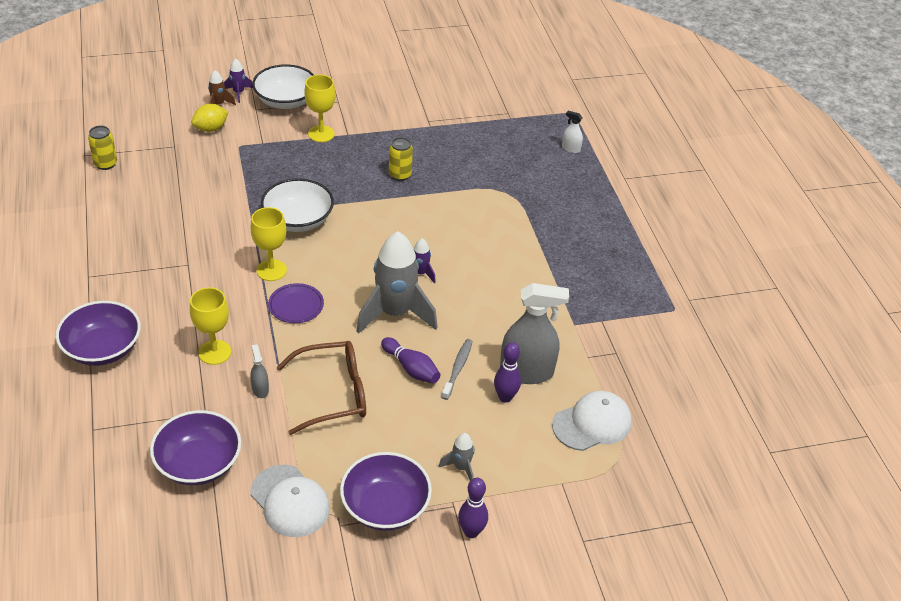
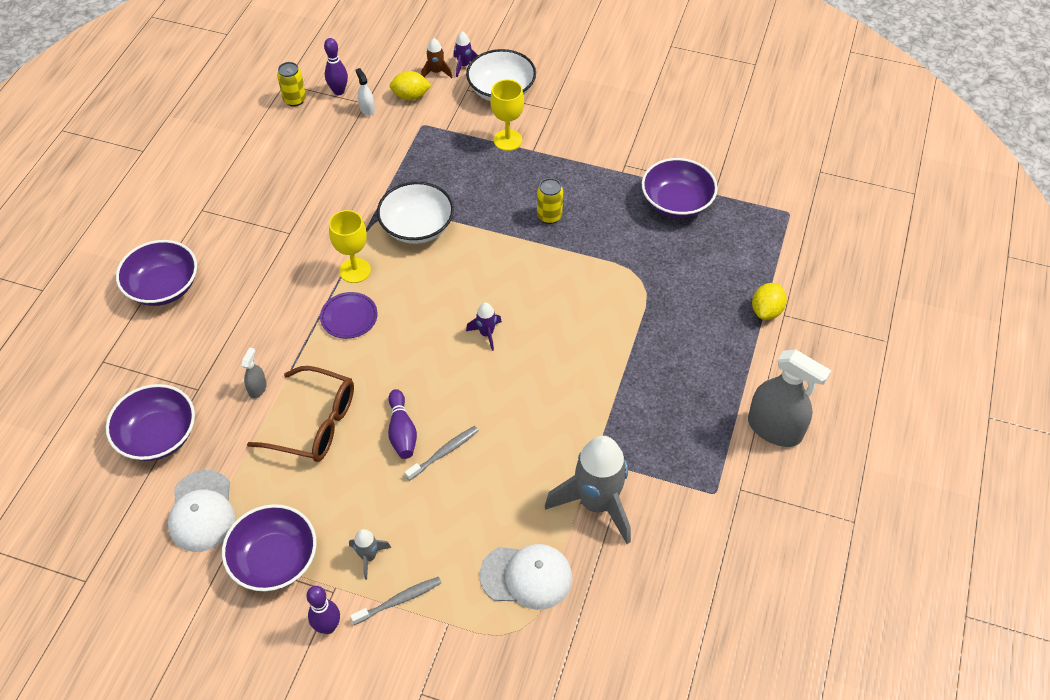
camera: 35 degrees right, 10 degrees up
yellow goblet [190,287,231,365] -> none
grey rocket [356,231,438,334] -> grey rocket moved to [545,436,631,544]
purple bowling pin [494,342,521,403] -> purple bowling pin moved to [324,38,348,95]
grey spray bottle [500,283,569,384] -> grey spray bottle moved to [748,349,831,447]
white spray bottle [562,111,583,153] -> white spray bottle moved to [356,68,375,116]
none -> grey toothbrush [350,577,441,625]
none -> purple bowl [642,158,718,218]
none -> yellow lemon [752,283,787,320]

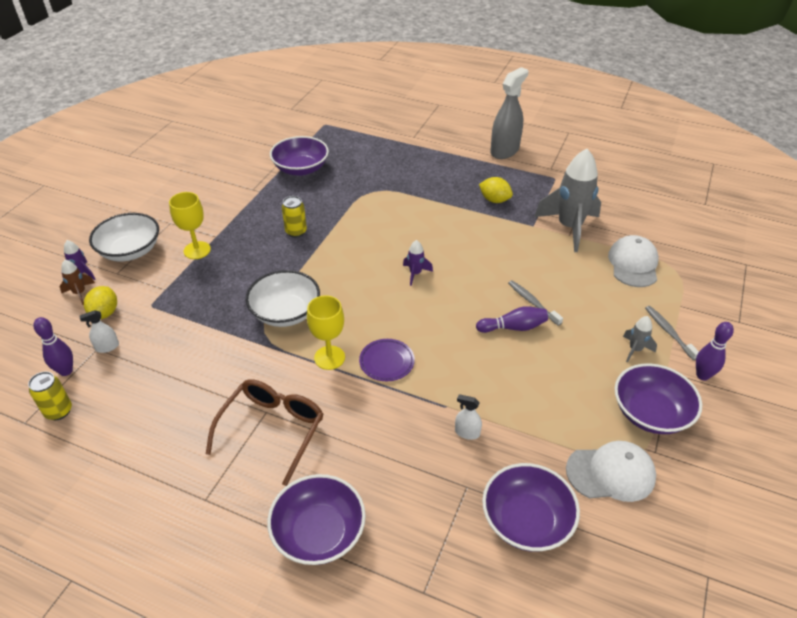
camera: 85 degrees left, 10 degrees down
grey spray bottle [242,347,267,399] -> white spray bottle [455,394,482,440]
brown glasses [247,366,354,462] -> brown glasses moved to [206,379,323,486]
yellow lemon [752,283,787,320] -> yellow lemon moved to [479,177,513,203]

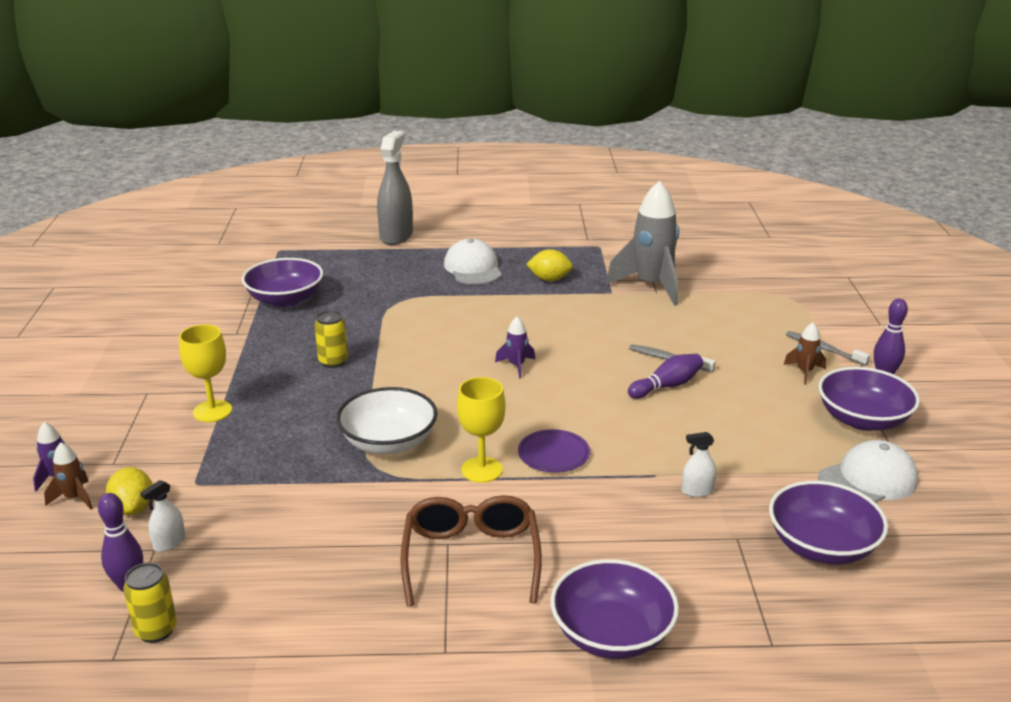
camera: 25 degrees left, 15 degrees down
white bowl [89,213,159,262] -> none
grey spray bottle [490,67,528,159] -> grey spray bottle moved to [377,131,413,245]
white cap [608,235,659,287] -> white cap moved to [444,238,502,285]
grey rocket [623,316,657,363] -> brown rocket [784,322,826,385]

